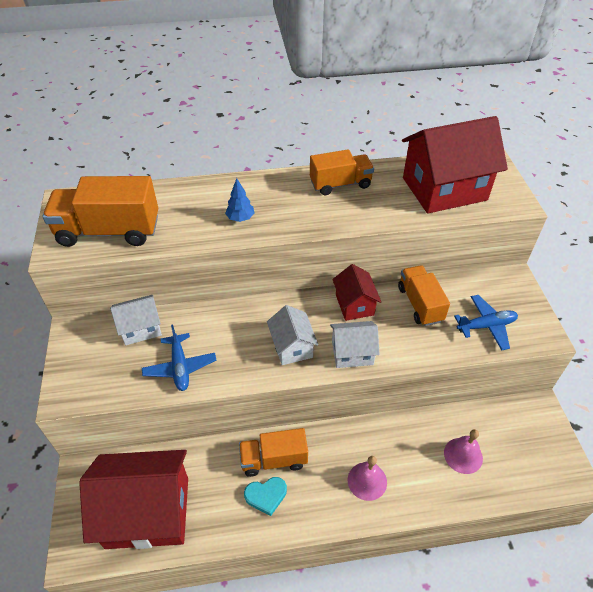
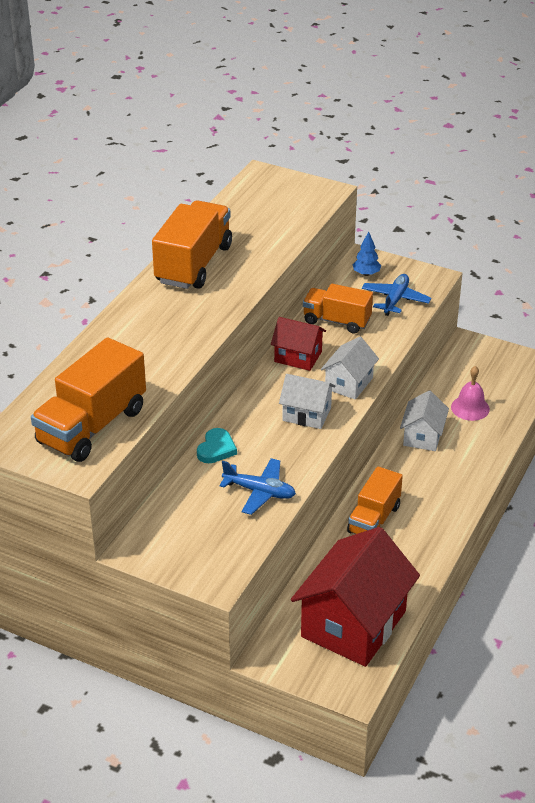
camera: 55 degrees left, 10 degrees down
white house [110,295,162,345] -> white house moved to [400,390,449,451]
blue tree [225,178,254,222] -> blue tree moved to [352,232,381,276]
turquoise heart [244,477,287,516] -> turquoise heart moved to [197,428,237,463]
orange truck [310,150,374,195] -> orange truck [152,200,232,289], size x1.55
pink bell [348,456,387,501] -> none
red house [402,116,508,214] -> none

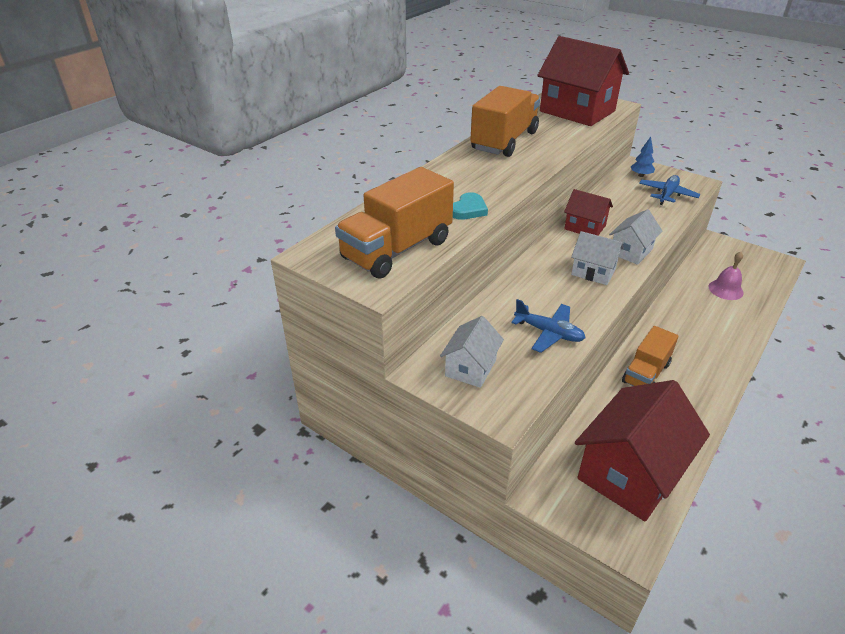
camera: 10 degrees right, 0 degrees up
turquoise heart [197,428,237,463] -> turquoise heart moved to [453,192,488,220]
orange truck [303,284,373,334] -> none
white house [400,390,449,451] -> white house moved to [440,316,504,388]
none -> red house [537,36,629,126]

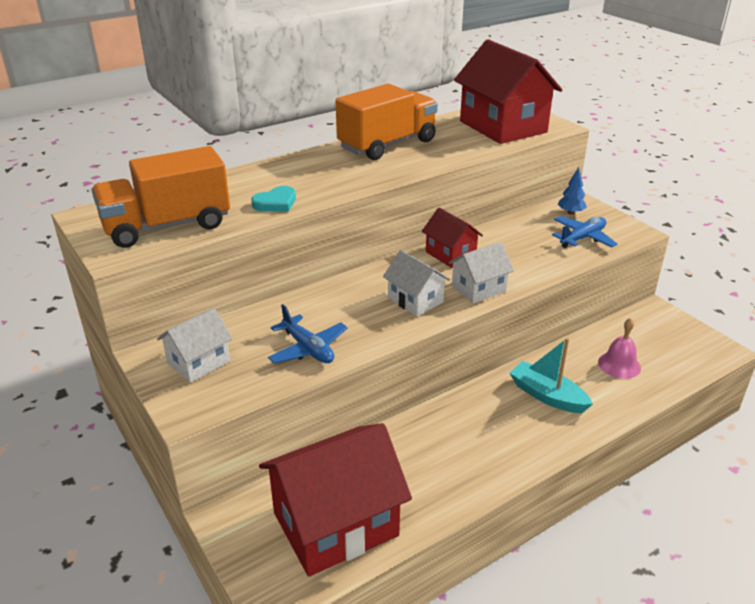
camera: 20 degrees right, 5 degrees down
orange truck [622,326,678,386] -> none
none -> turquoise boat [510,338,593,413]

